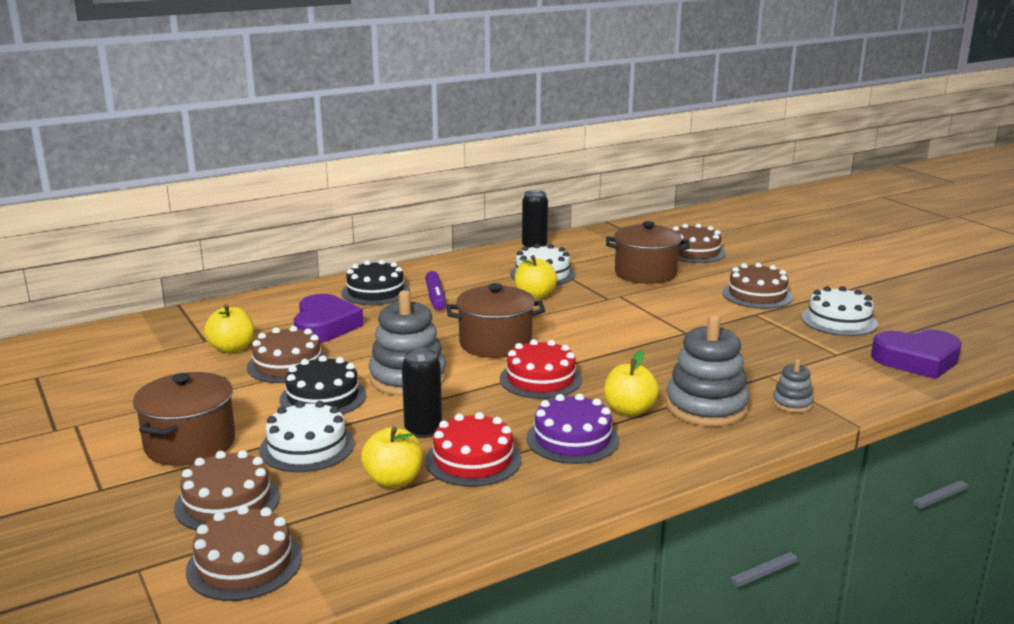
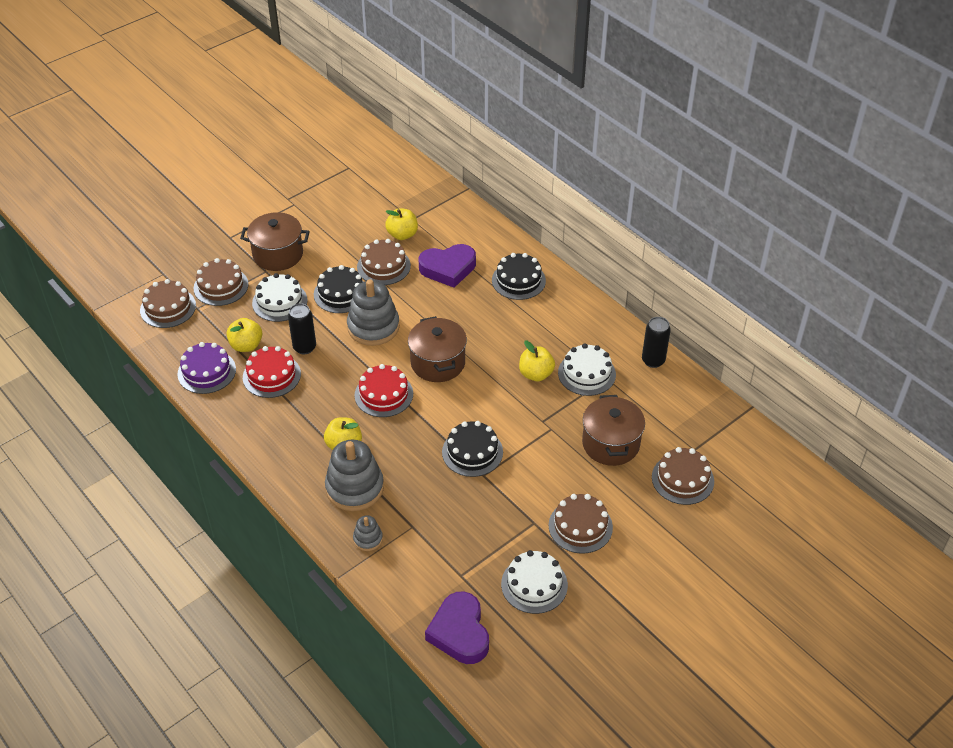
camera: 80 degrees right, 25 degrees up
purple marker [425,271,446,310] -> none
purple cake [527,394,619,464] -> purple cake moved to [177,342,236,394]
none -> black cake [442,421,503,477]

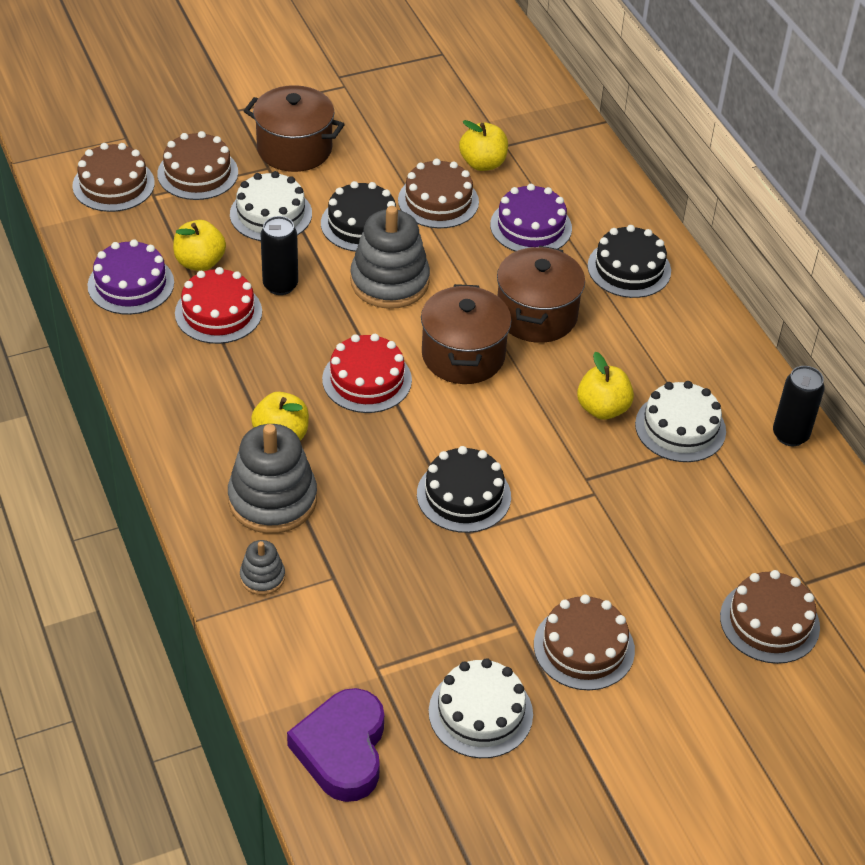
camera: 15 degrees right, 0 degrees up
purple heart [419,244,476,288] -> purple cake [490,184,572,252]
brown pot [582,395,645,466] -> brown pot moved to [497,246,585,343]

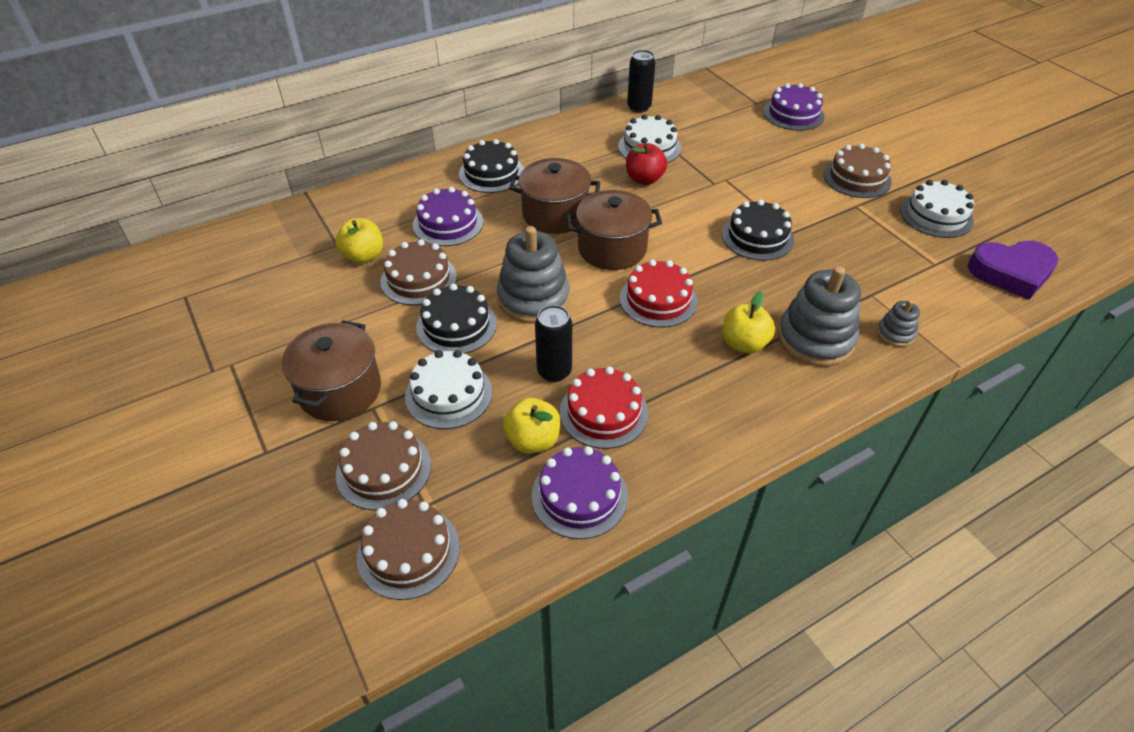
camera: 95 degrees left, 0 degrees up
yellow apple [577,352,634,420] -> red apple [626,143,667,185]
brown cake [720,570,820,664] -> purple cake [764,83,825,131]

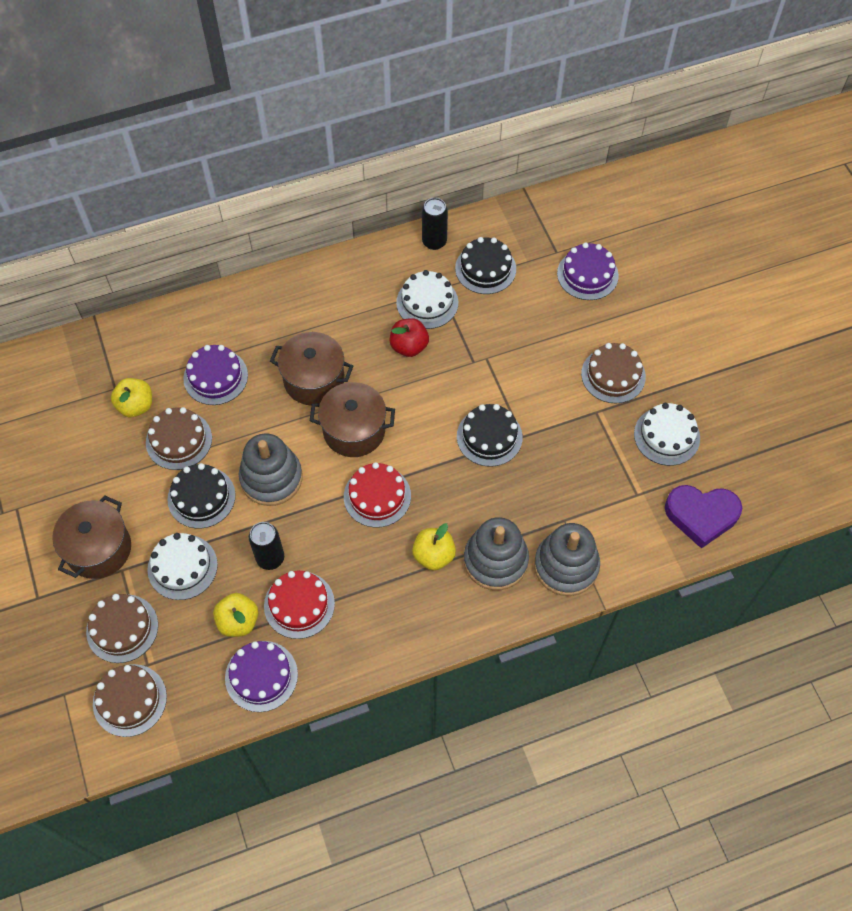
camera: 10 degrees right, 15 degrees up
black cake [459,139,524,193] -> black cake moved to [455,237,516,294]
grey stacking toy [877,300,920,347] -> grey stacking toy [534,523,600,596], size x2.04

